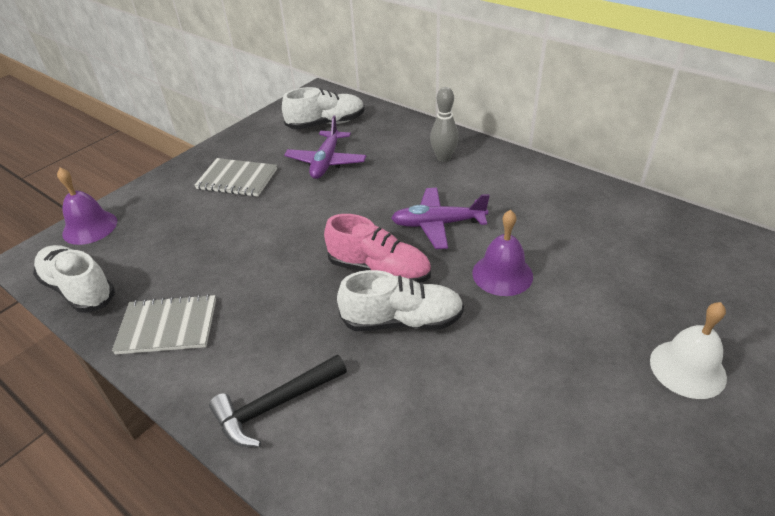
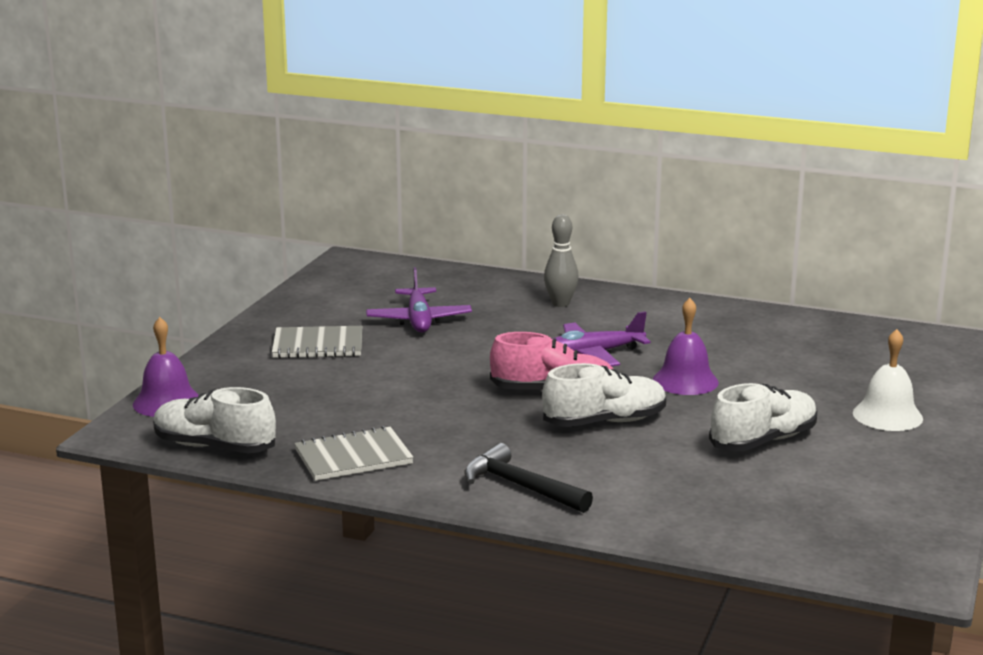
camera: 20 degrees left, 20 degrees down
black hammer [209,354,347,447] -> black hammer turned 90 degrees clockwise [464,443,593,513]
white shoe [282,87,365,130] -> white shoe moved to [709,383,817,451]

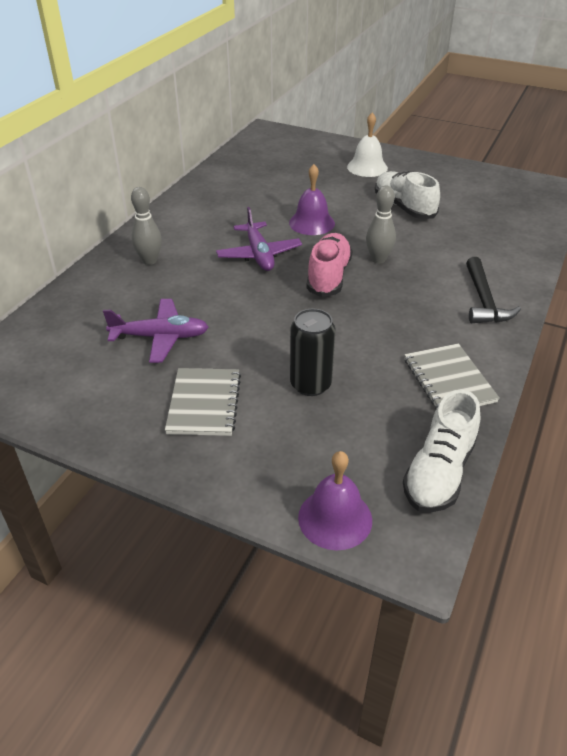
camera: 85 degrees left, 20 degrees up
black hammer [464,443,593,513] -> black hammer turned 45 degrees counterclockwise [466,257,521,323]
white shoe [542,363,666,427] -> grey bowling pin [366,186,396,263]
none -> black can [290,308,336,396]

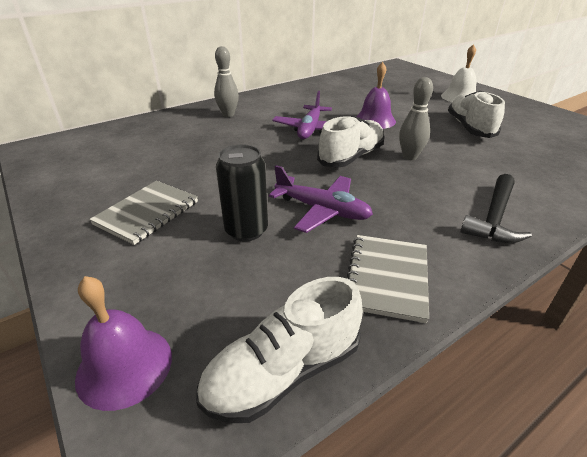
camera: 30 degrees right, 5 degrees down
purple plane [103,299,209,363] -> purple plane moved to [269,165,373,233]
pink shoe [306,233,353,297] -> white shoe [317,116,385,168]

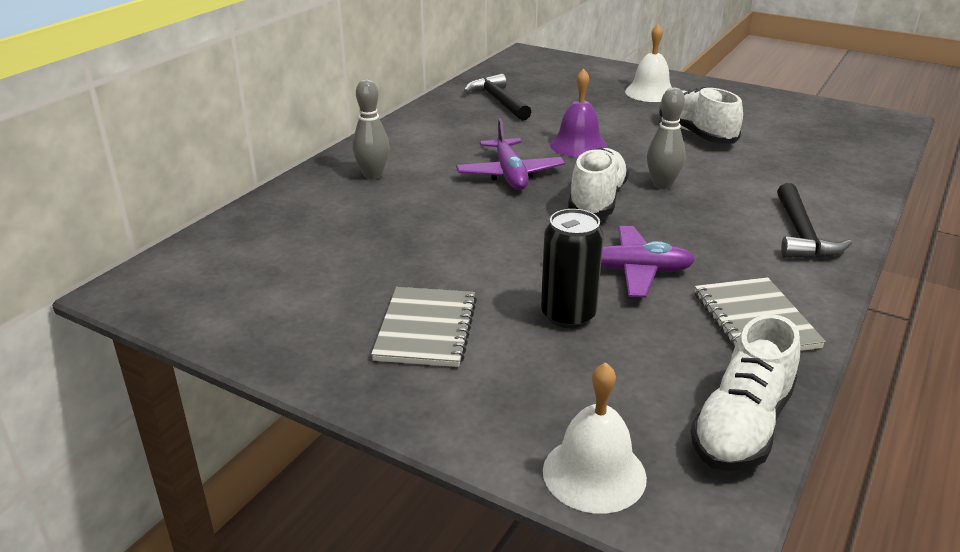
camera: 25 degrees left, 5 degrees down
purple bell [75,276,172,411] -> white bell [543,362,647,514]
none -> black hammer [464,74,531,121]

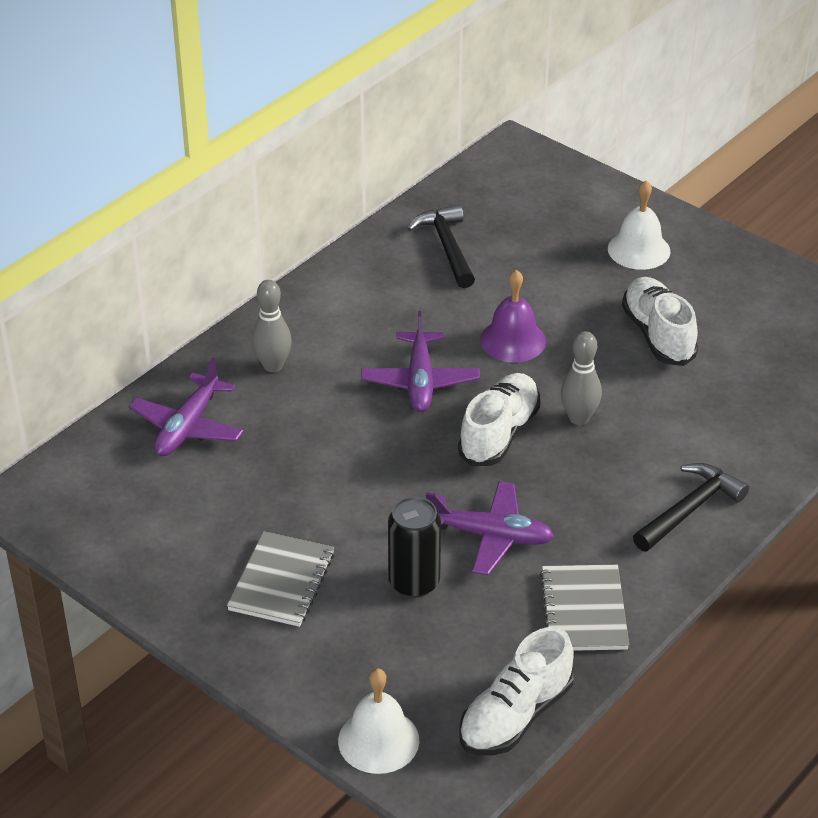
camera: 10 degrees right, 10 degrees up
black hammer [777,183,852,258] -> black hammer turned 150 degrees counterclockwise [633,463,749,551]
none -> purple plane [129,357,243,456]

